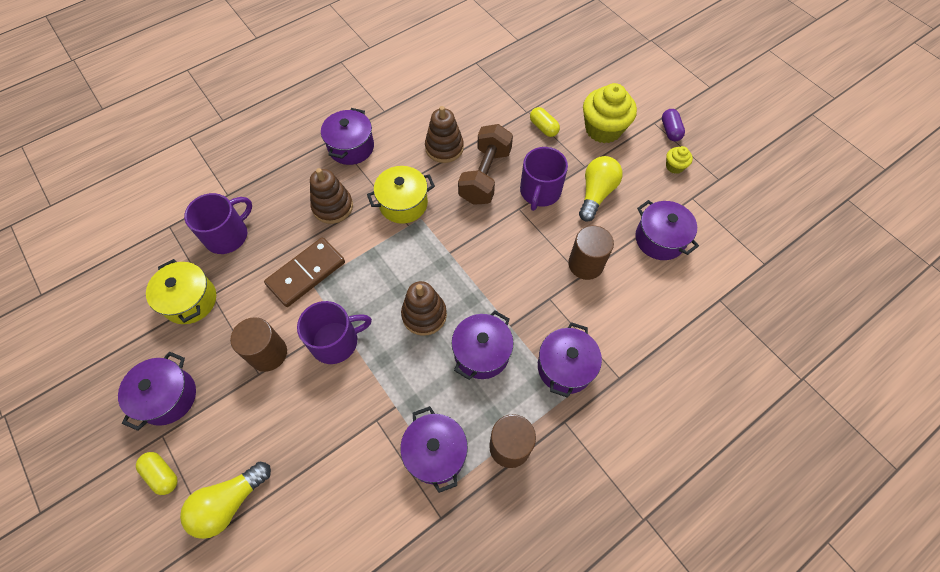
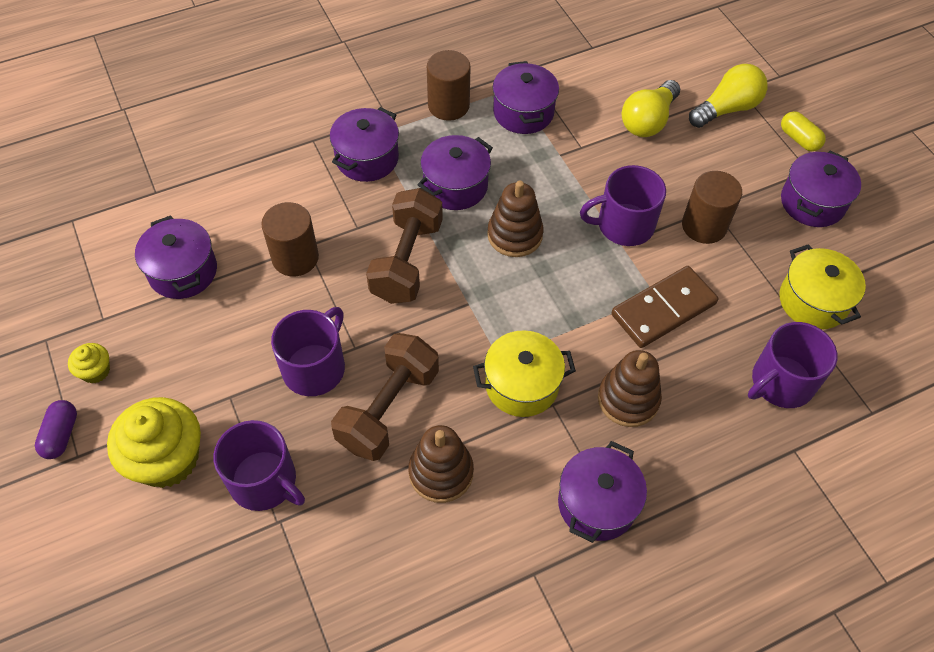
camera: 170 degrees left, 5 degrees down
yellow capsule [530,107,560,137] -> purple mug [213,420,305,511]
yellow light bulb [579,156,623,222] -> yellow light bulb moved to [622,80,680,137]
none -> brown dumbbell [366,188,443,304]

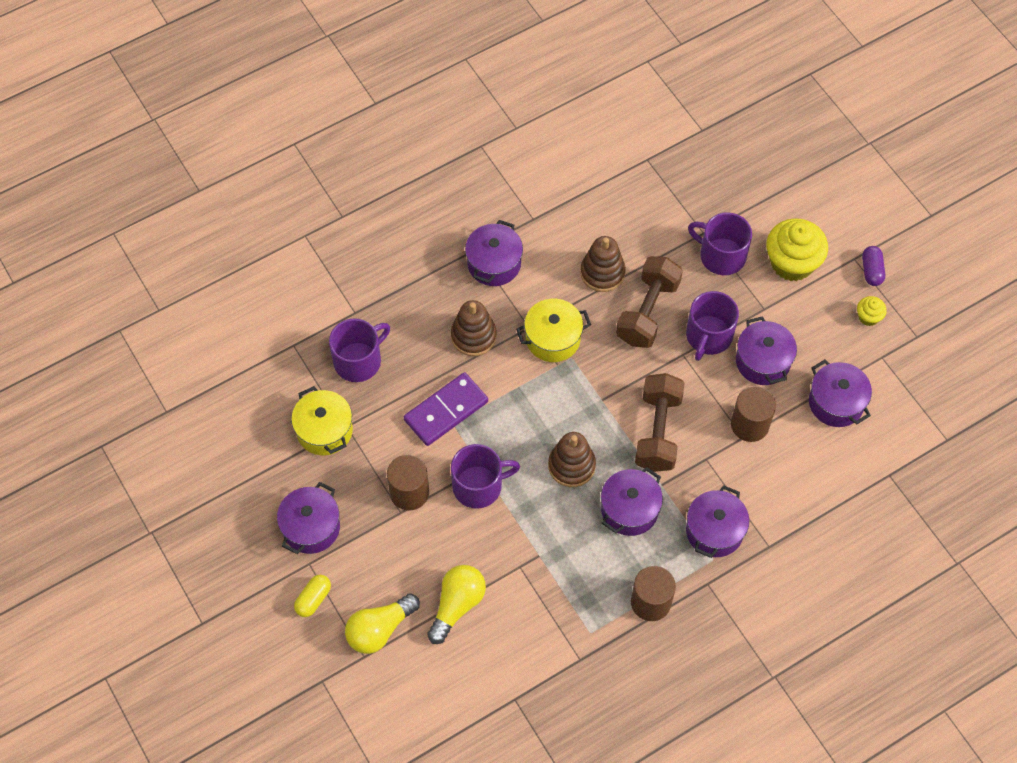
camera: 175 degrees right, 5 degrees up
purple pot [493,61,559,134] -> purple pot moved to [736,316,797,385]
brown domino [612,266,718,348] -> purple domino [404,372,488,446]
yellow capsule [781,111,826,151] -> yellow capsule turned 75 degrees clockwise [294,575,331,617]

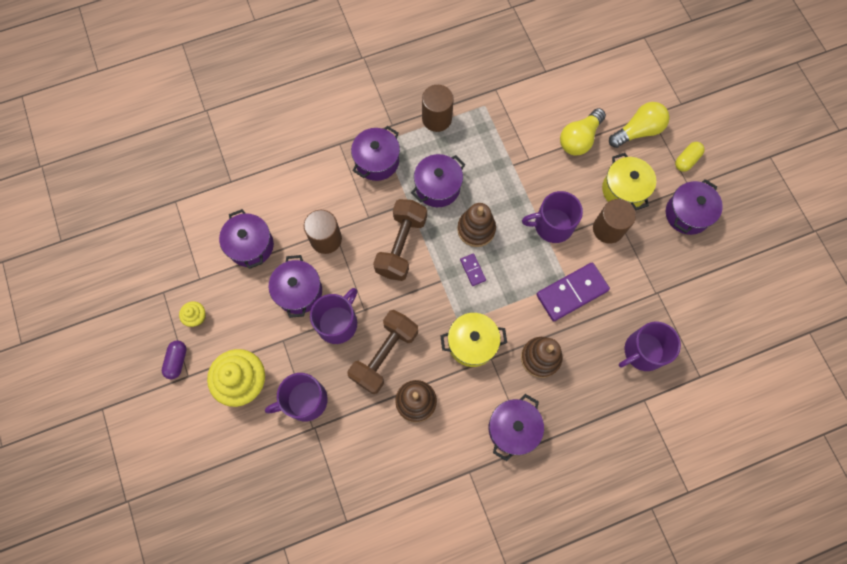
camera: 170 degrees left, 10 degrees up
yellow pot [291,386,353,455] -> yellow pot moved to [602,153,656,210]
purple mug [688,212,752,275] -> purple mug turned 120 degrees clockwise [265,373,328,421]
none -> purple domino [460,253,486,286]

